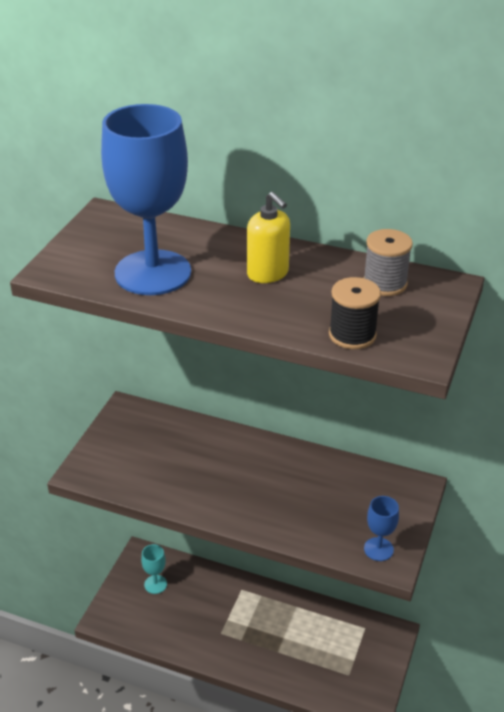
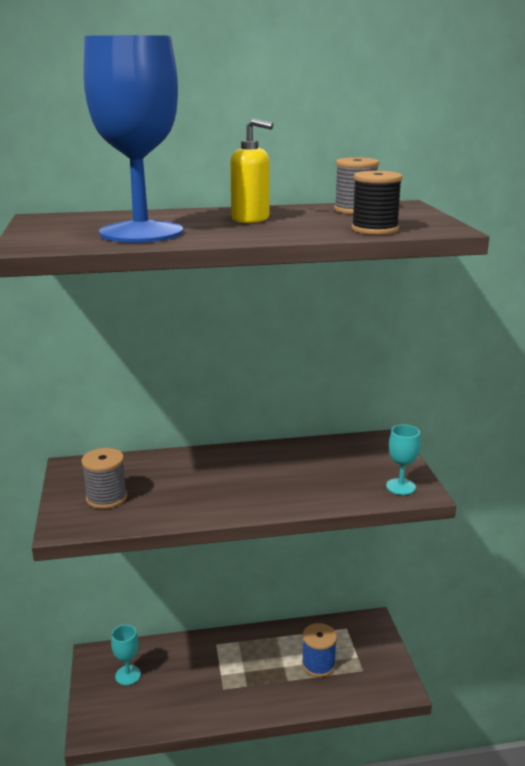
camera: 30 degrees left, 15 degrees down
blue goblet [364,496,399,561] -> turquoise goblet [386,425,421,495]
none -> grey spool [82,448,127,509]
none -> blue spool [302,623,337,677]

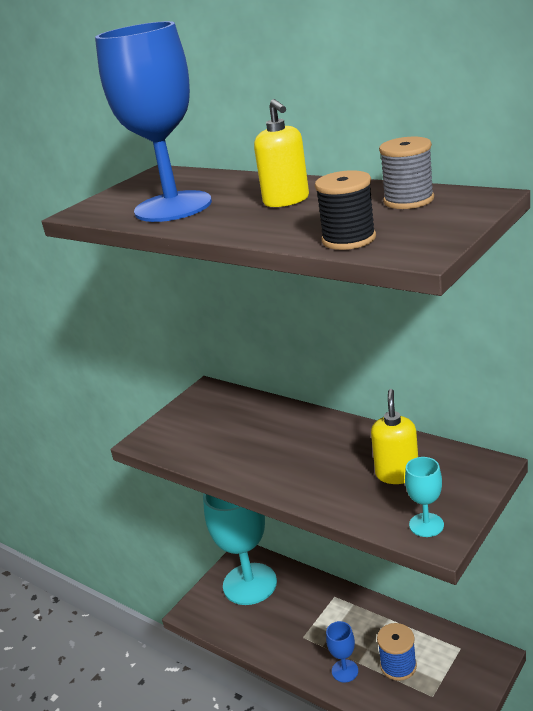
camera: 50 degrees right, 5 degrees up
grey spool [82,448,127,509] -> none
turquoise goblet [111,625,141,685] -> turquoise goblet [203,494,277,605], size x2.35
none -> blue goblet [326,621,358,683]
none -> yellow soap dispenser [371,389,418,484]

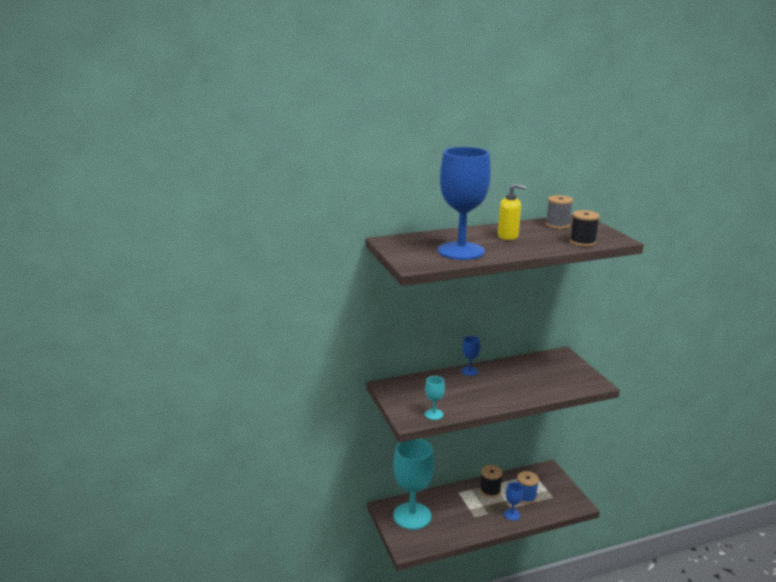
camera: 60 degrees left, 5 degrees down
yellow soap dispenser [371,389,418,484] -> none
turquoise goblet [405,457,444,537] -> turquoise goblet moved to [425,376,445,420]
none -> blue goblet [461,336,480,376]
none -> black spool [480,465,503,498]

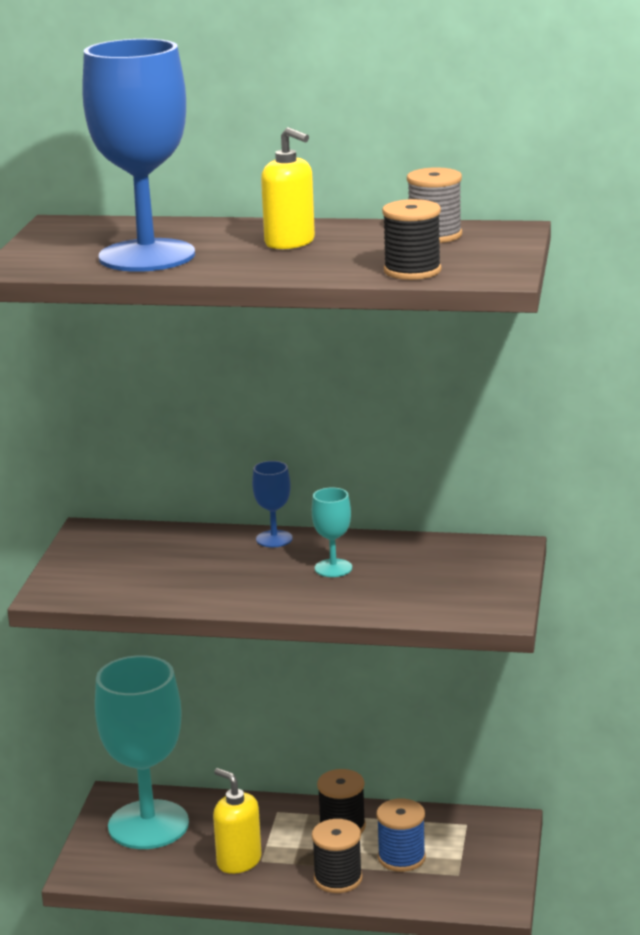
camera: 30 degrees right, 0 degrees up
turquoise goblet [425,376,445,420] -> turquoise goblet moved to [312,488,352,577]
blue goblet [504,482,523,520] -> black spool [312,819,362,893]
none -> yellow soap dispenser [213,768,262,874]

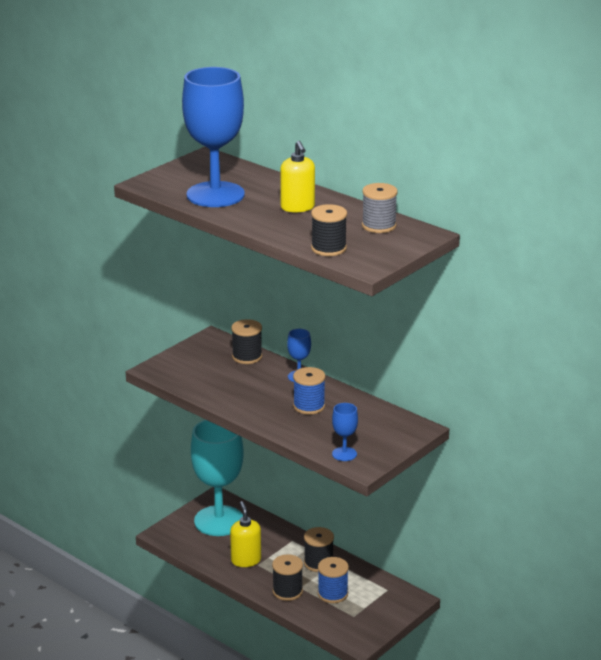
camera: 30 degrees right, 5 degrees up
turquoise goblet [312,488,352,577] -> blue spool [293,367,326,415]
none -> black spool [231,319,262,364]
none -> blue goblet [332,403,358,461]

